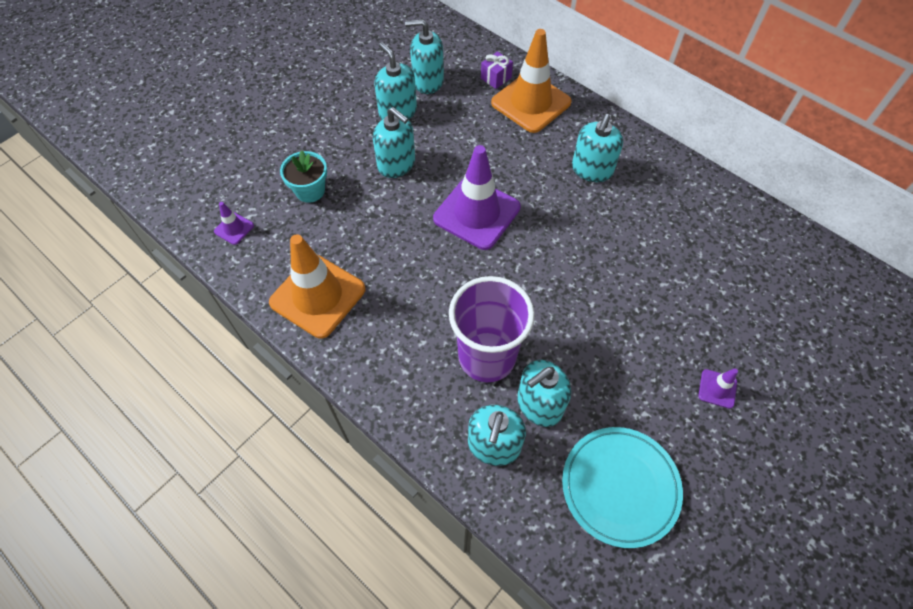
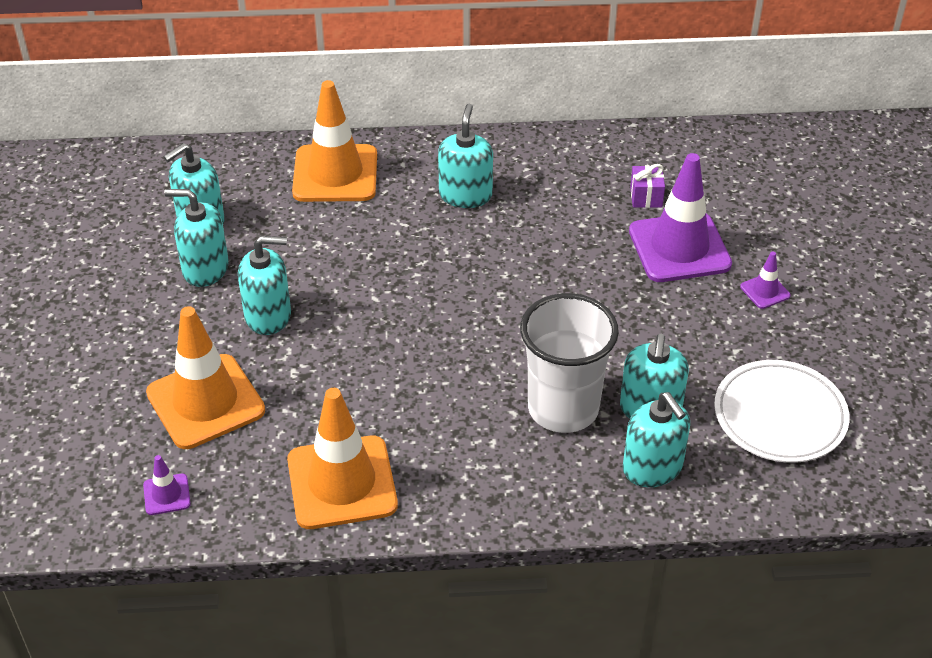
camera: 45 degrees left, 15 degrees down
turquoise flower pot [280,150,327,203] -> orange traffic cone [146,306,265,449]
purple traffic cone [433,145,521,250] -> purple traffic cone moved to [629,153,732,282]
purple cup [449,276,535,382] -> white cup [520,293,619,433]
purple gift [481,51,513,89] -> purple gift moved to [630,164,665,208]
turquoise plate [562,427,683,548] -> white plate [714,360,850,463]
turquoise soap dispenser [572,114,623,182] -> turquoise soap dispenser turned 150 degrees counterclockwise [438,104,493,208]

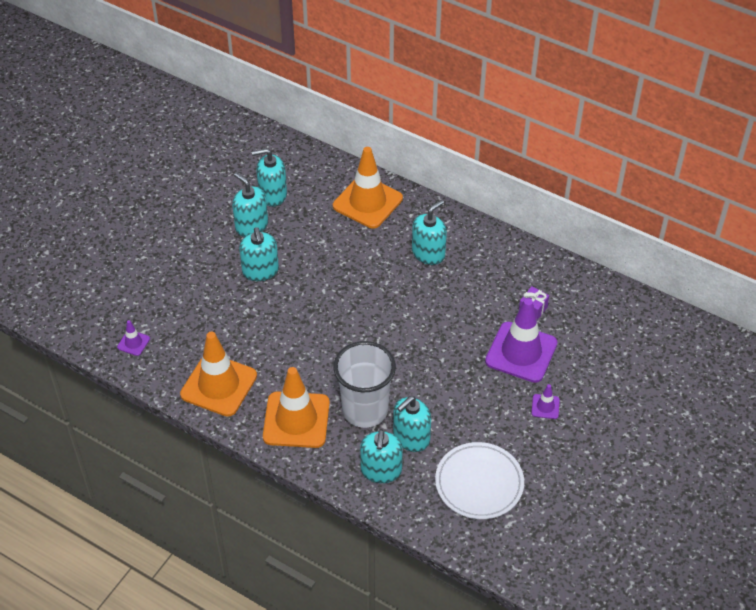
camera: 35 degrees right, 5 degrees up
orange traffic cone [146,306,265,449] -> orange traffic cone moved to [263,367,330,448]
turquoise soap dispenser [238,236,291,335] -> turquoise soap dispenser turned 45 degrees clockwise [239,227,279,281]

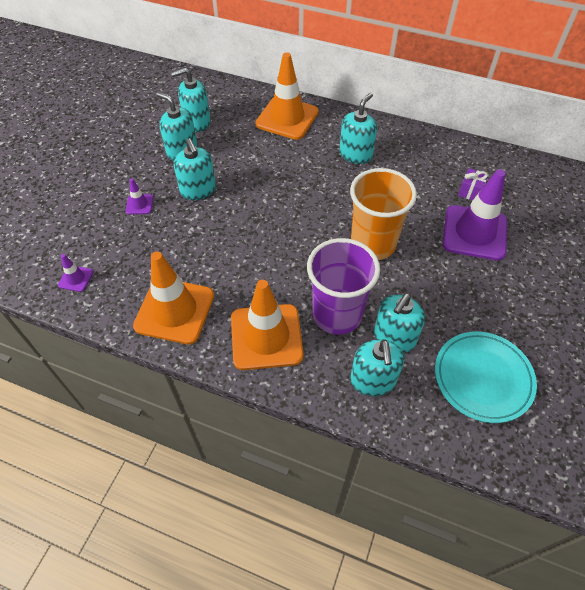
camera: 10 degrees left, 5 degrees up
white cup [333,341,396,428] -> purple cup [307,238,380,335]
white plate [435,442,524,519] -> turquoise plate [435,331,537,423]
purple traffic cone [531,384,560,419] -> purple traffic cone moved to [126,179,153,214]
none -> orange cup [350,168,417,260]

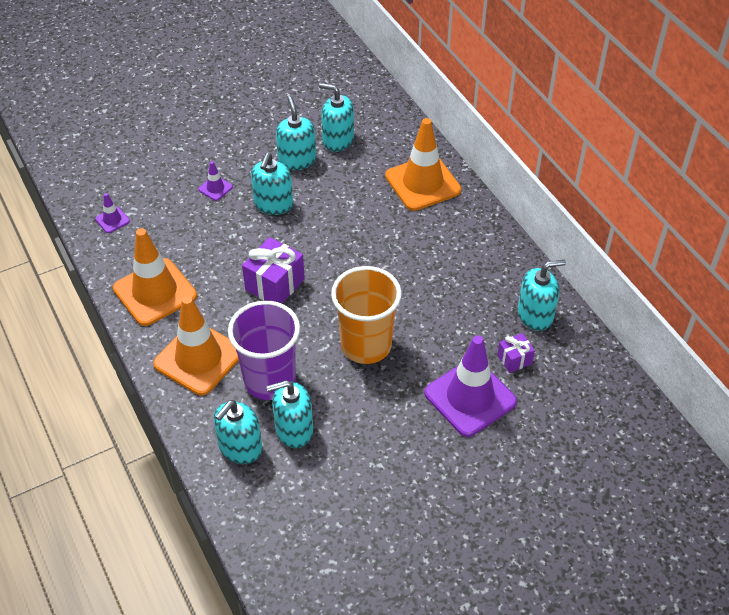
camera: 40 degrees right, 5 degrees down
turquoise soap dispenser [339,93,377,164] -> turquoise soap dispenser moved to [518,260,566,331]
turquoise plate [435,331,537,423] -> none
none -> purple gift [242,237,305,304]

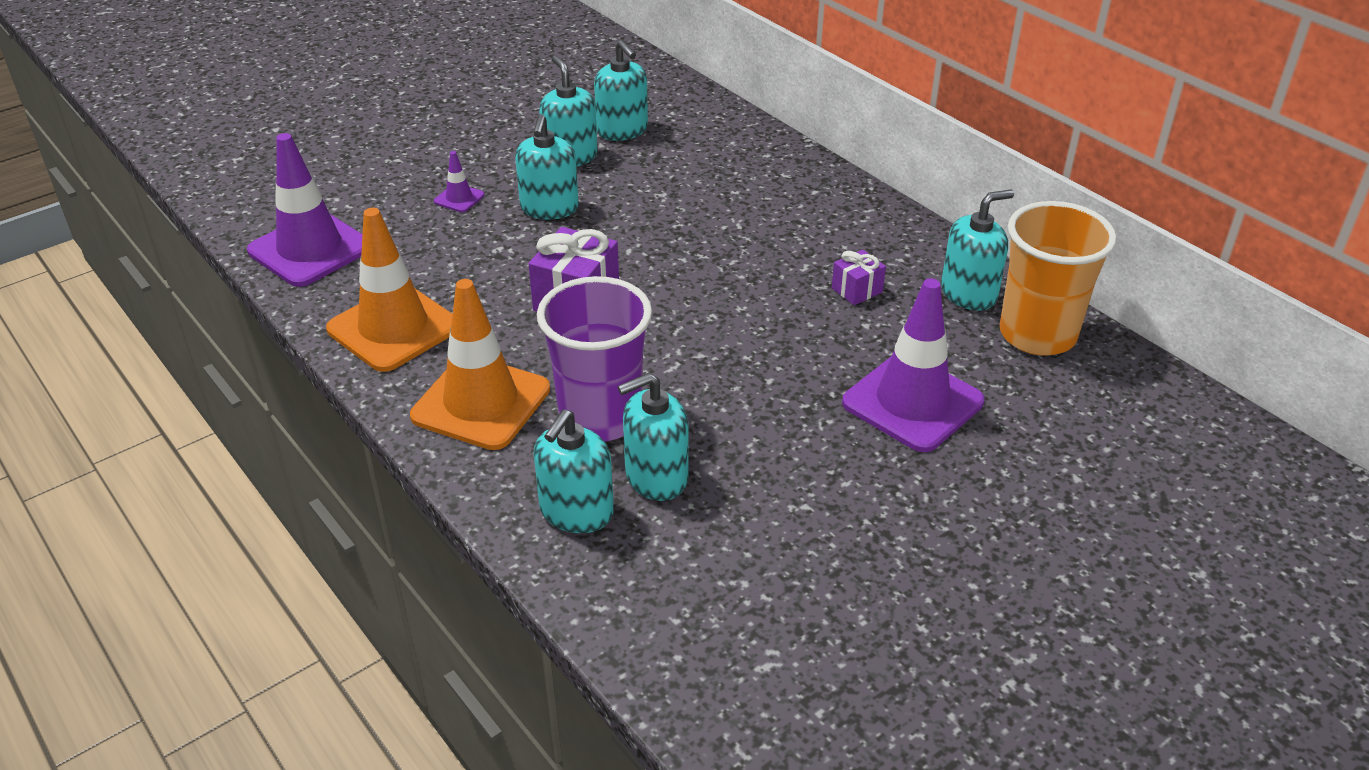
camera: 10 degrees left, 10 degrees down
purple traffic cone [95,193,130,233] -> purple traffic cone [247,133,362,287], size x2.30
turquoise soap dispenser [319,83,354,152] -> turquoise soap dispenser turned 135 degrees counterclockwise [594,40,648,141]
orange cup [331,266,402,364] -> orange cup moved to [1000,201,1117,356]
orange traffic cone [385,118,461,211] -> none
purple gift [497,333,535,373] -> purple gift moved to [832,250,886,305]

